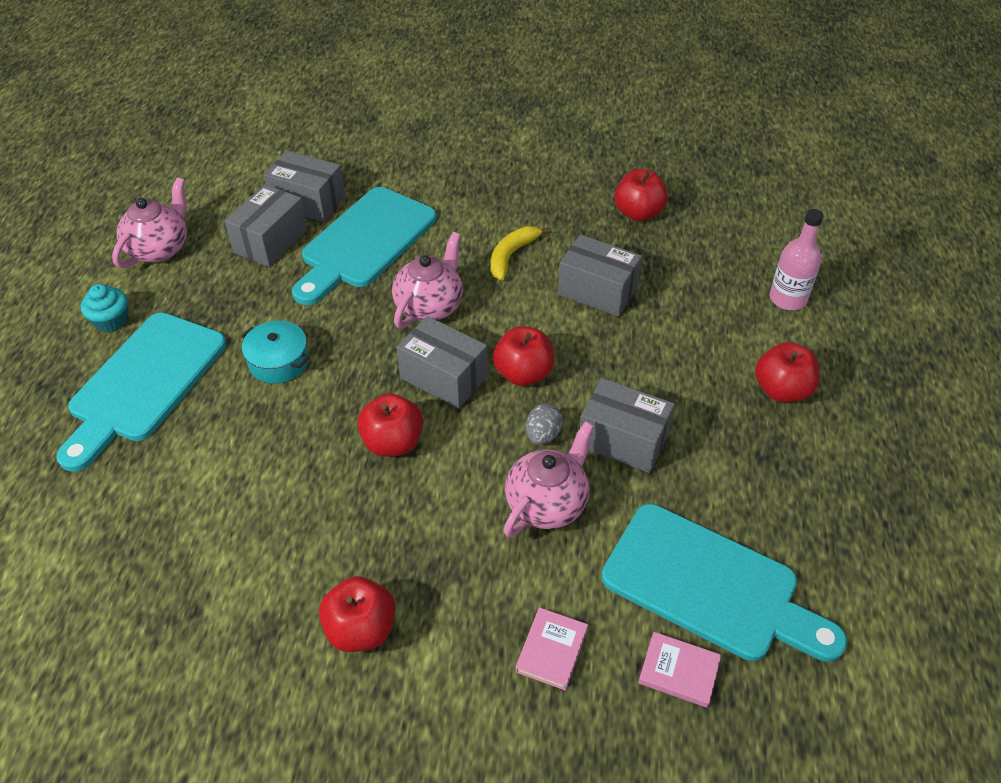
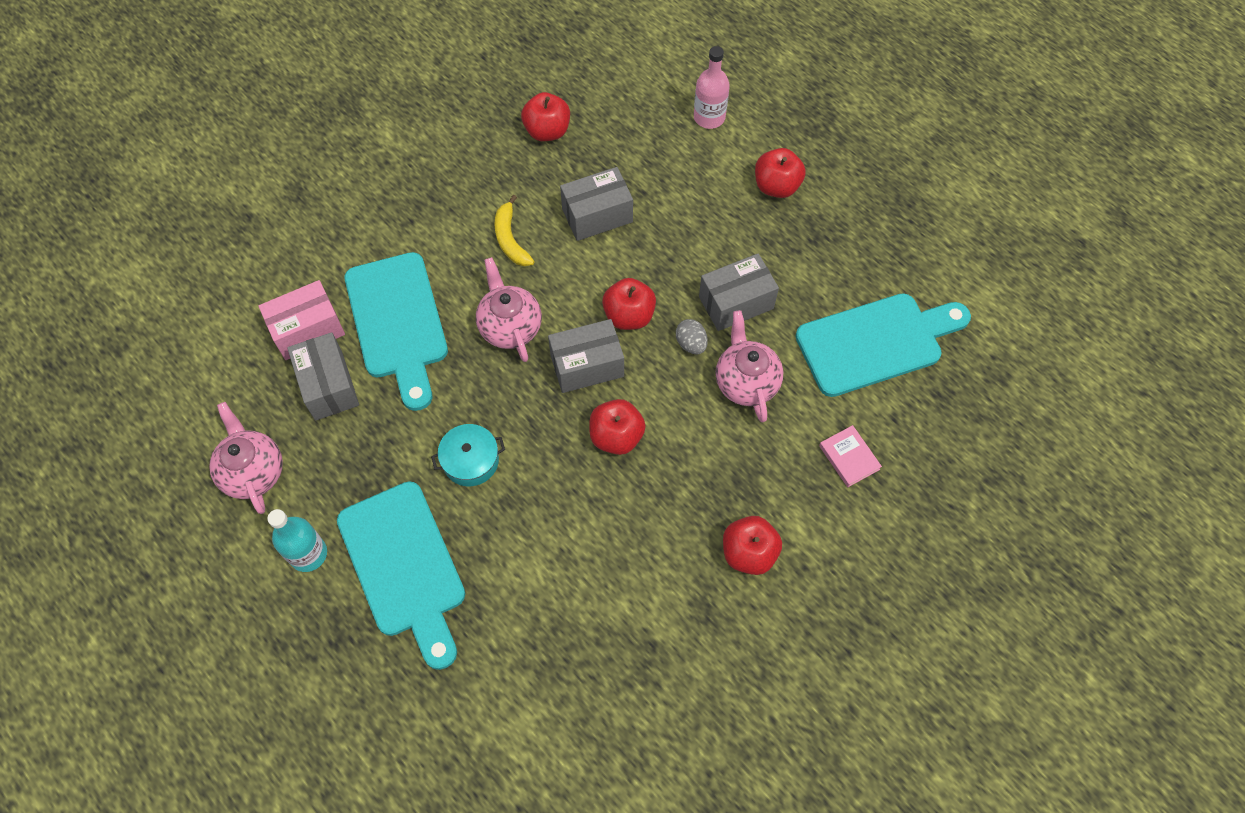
camera: 50 degrees left, 15 degrees up
turquoise cupcake [81,284,128,332] -> turquoise bottle [267,509,327,572]
grey box [264,150,345,222] -> pink box [258,280,345,360]
pink book [638,632,721,708] -> none

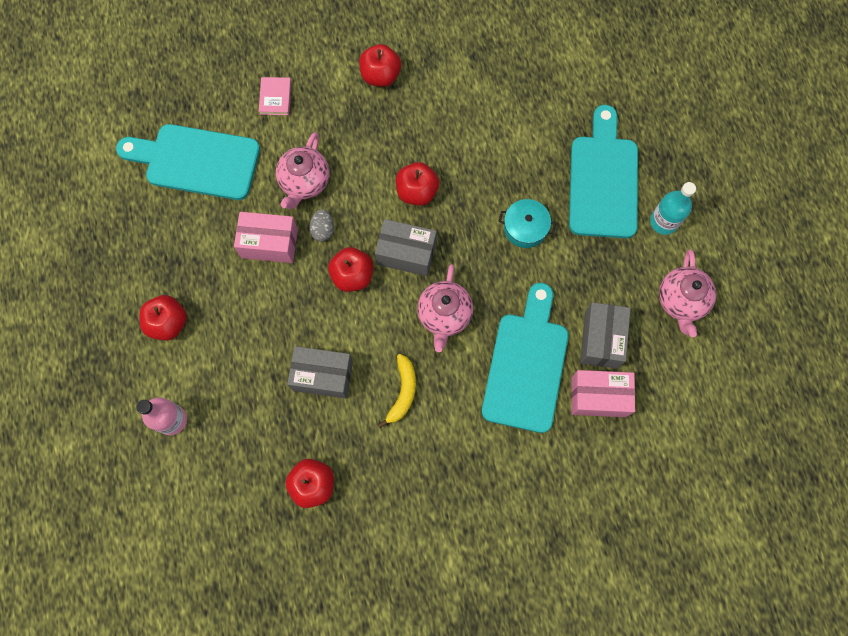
camera: 150 degrees left, 10 degrees up
grey box [699,253,779,331] -> pink box [234,212,298,263]

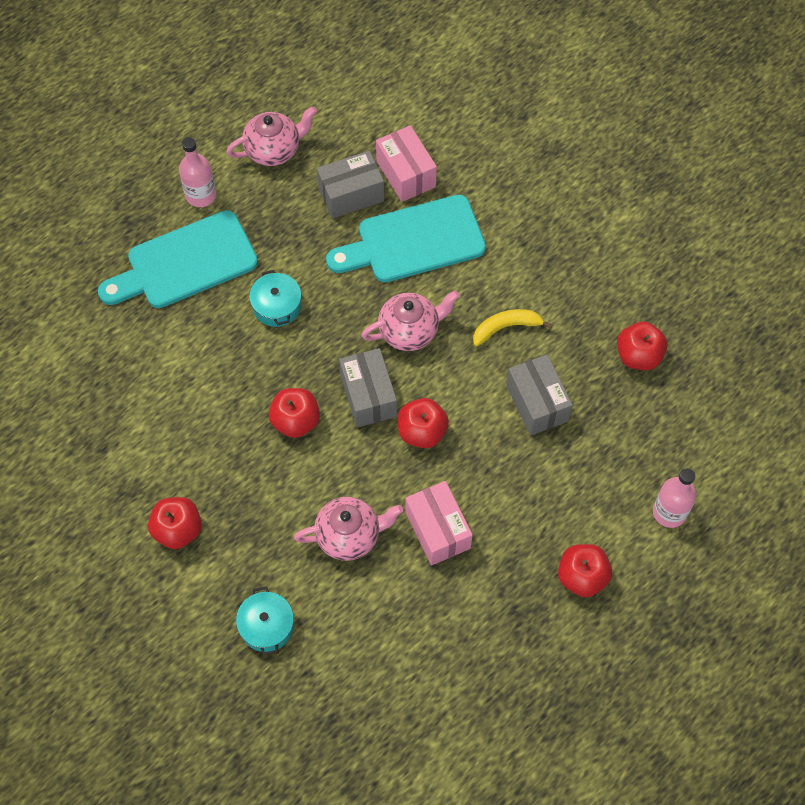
camera: 120 degrees left, 10 degrees down
turquoise cutting board [116,124,260,200] -> none
pink book [259,77,291,115] -> turquoise pot [236,586,294,655]
grey egg [309,209,334,242] -> none
turquoise bottle [650,182,696,235] -> pink bottle [179,137,216,207]

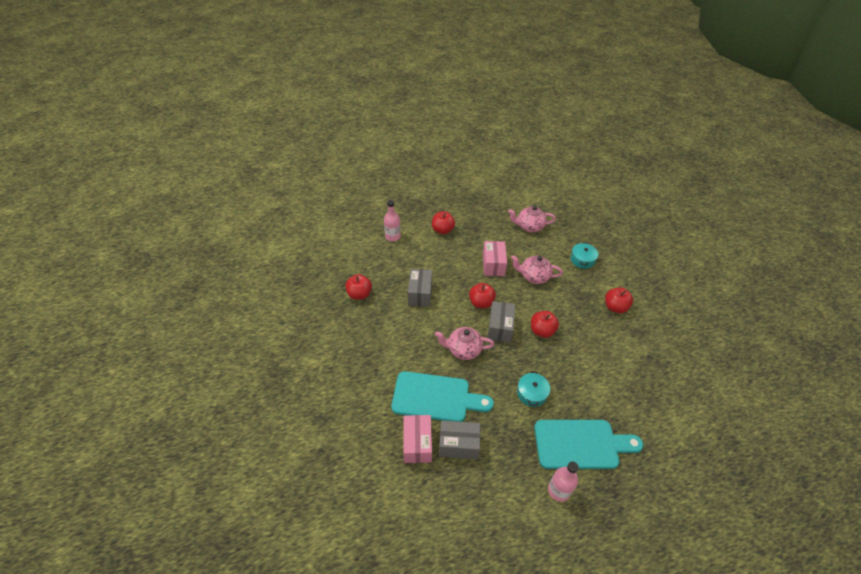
camera: 155 degrees left, 15 degrees down
pink teapot [226,106,317,166] -> pink teapot moved to [508,206,556,232]
yellow banana [473,309,553,347] -> none

